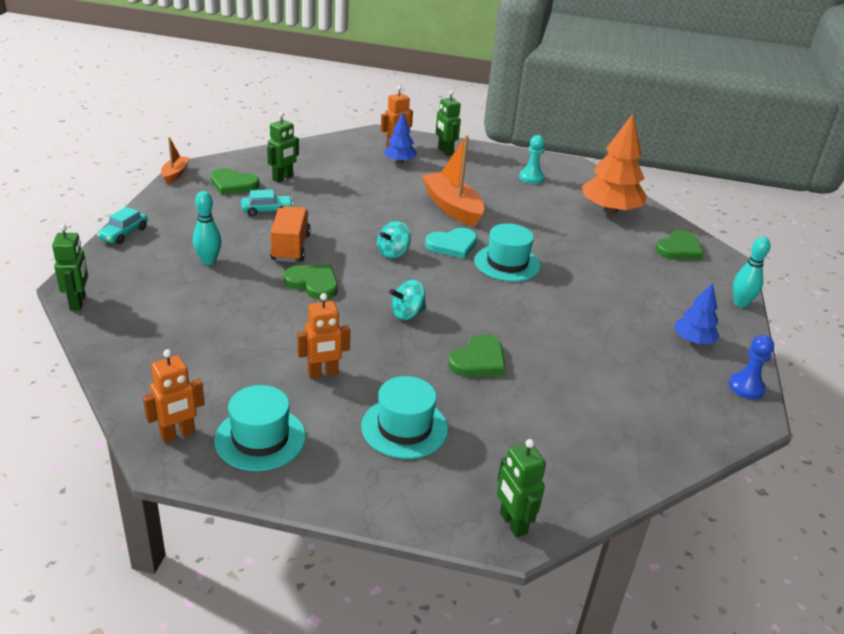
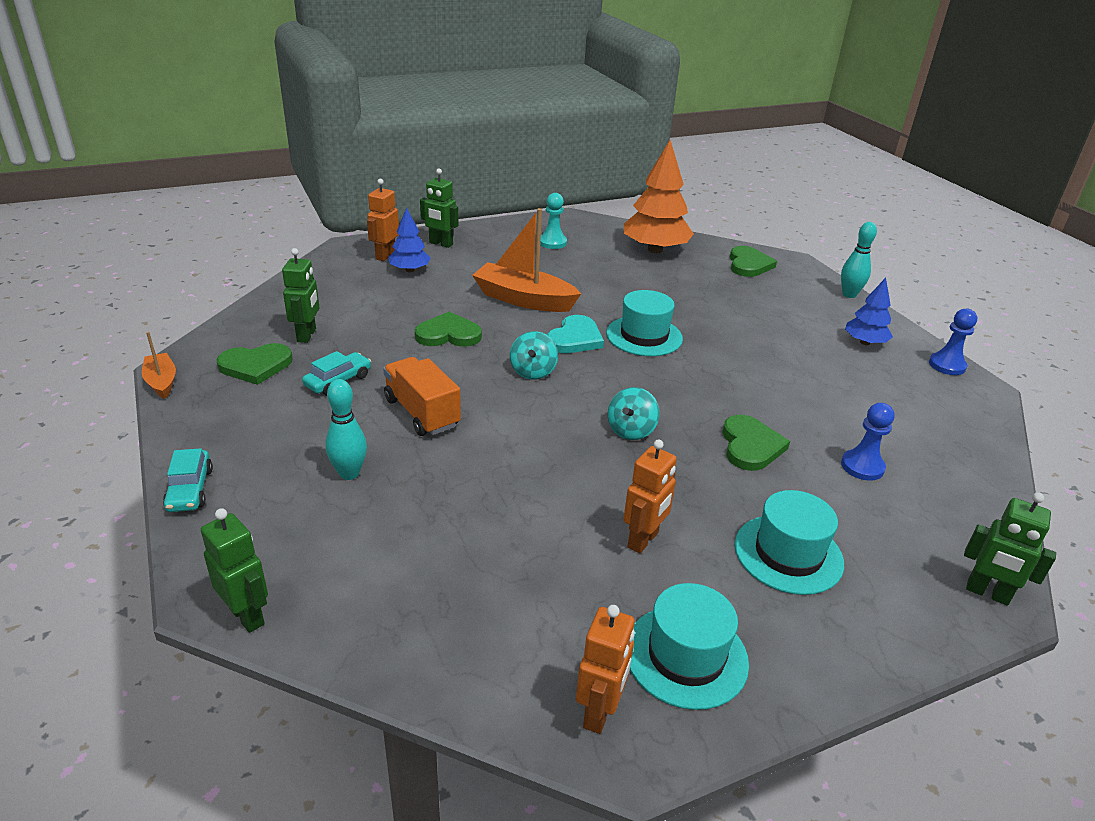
camera: 35 degrees left, 0 degrees up
green heart [283,265,338,300] -> green heart moved to [415,312,482,347]
none -> blue pawn [841,403,895,481]

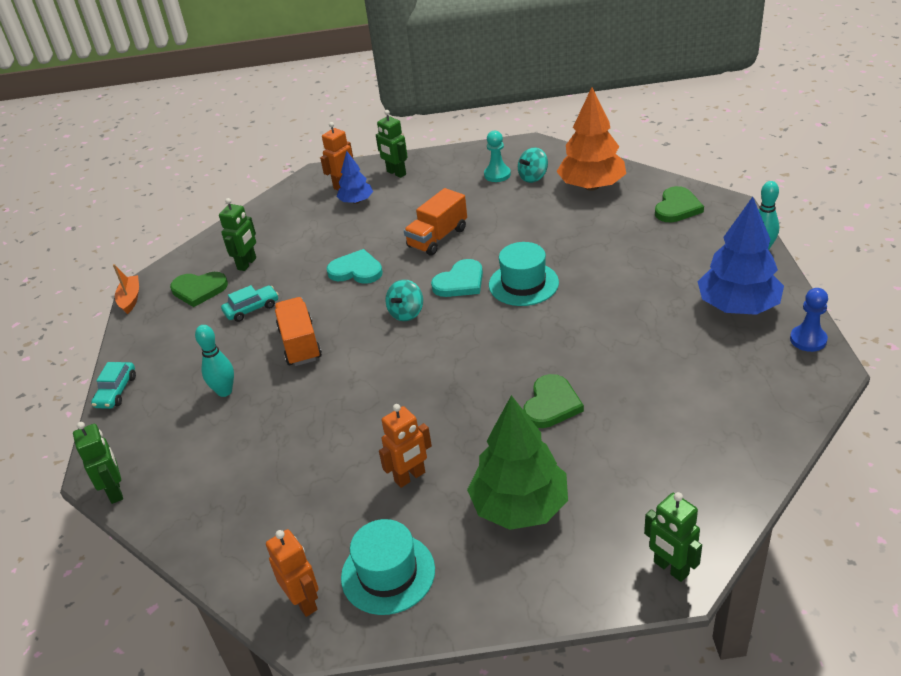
camera: 25 degrees right, 5 degrees up
green heart [415,312,482,347] -> turquoise heart [327,249,383,284]
orange boat [472,208,581,312] -> orange truck [404,188,467,255]
orange robot [576,605,635,734] -> orange robot turned 75 degrees counterclockwise [266,529,319,617]
turquoise spinning top [608,387,660,440] -> turquoise spinning top moved to [518,147,548,183]
turquoise hat [735,490,844,595] -> green tree [467,395,568,530]
blue pawn [841,403,895,481] -> none
blue tree [845,278,893,345] -> blue tree [697,197,784,315], size x1.82

